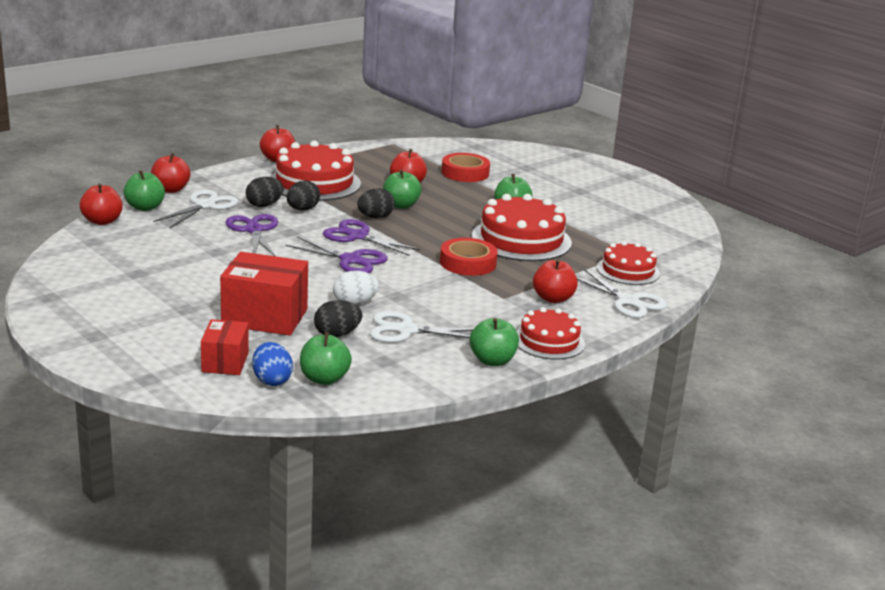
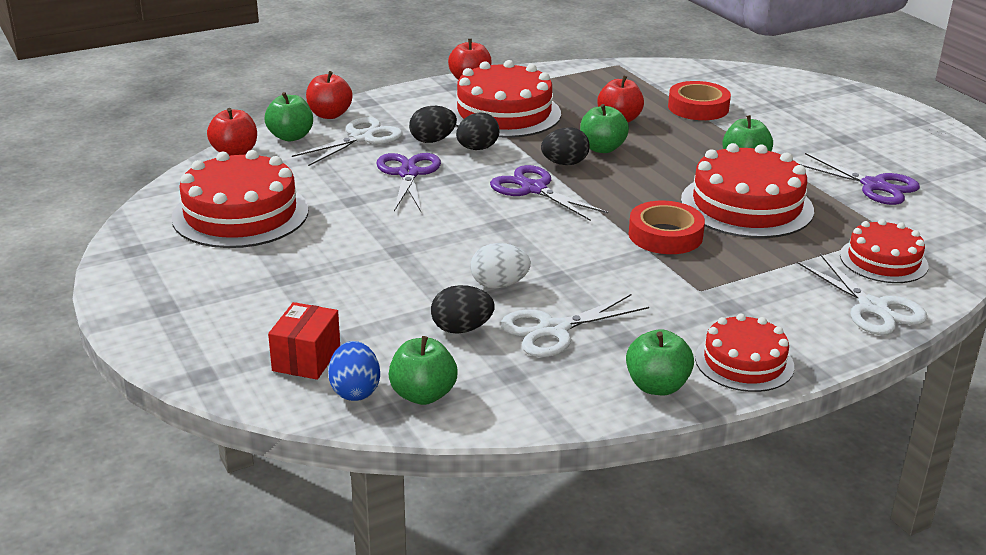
camera: 15 degrees right, 5 degrees up
red box [220,252,308,336] -> none
purple scissors [286,236,388,273] -> purple scissors moved to [798,153,920,205]
white scissors [370,311,474,343] -> white scissors turned 45 degrees counterclockwise [501,294,649,357]
red apple [533,259,578,303] -> none
none -> red cake [171,150,308,248]

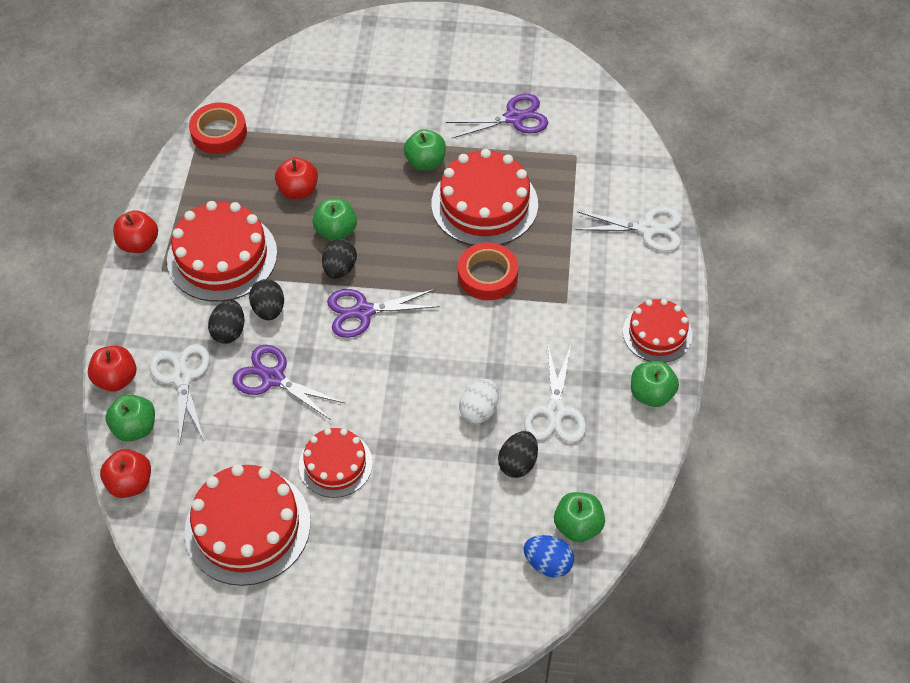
camera: 55 degrees left, 25 degrees up
red box [268,302,340,380] -> none
red tape [668,81,731,120] -> red tape moved to [189,103,247,154]
red cake [840,219,928,283] -> red cake moved to [299,428,373,498]

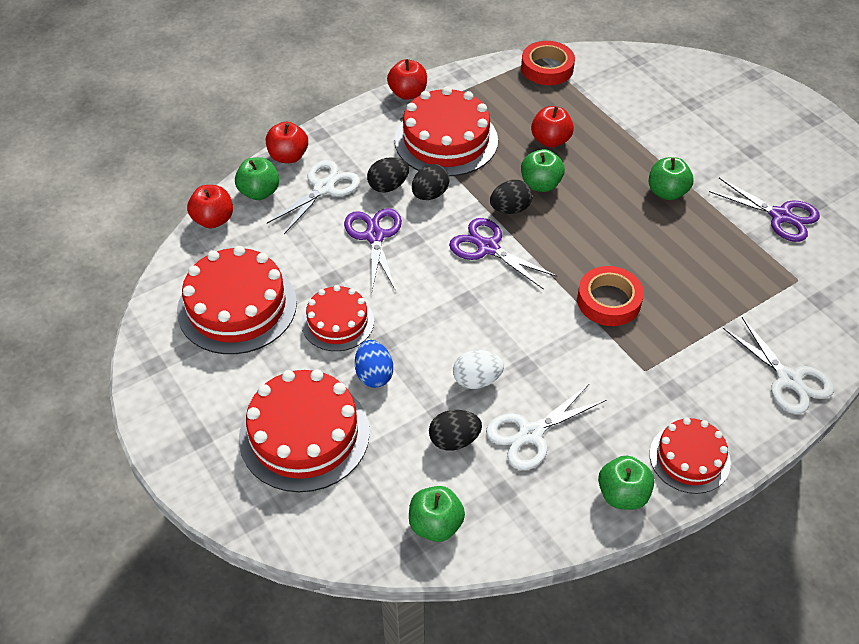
camera: 50 degrees right, 5 degrees down
red cake [431,149,538,245] -> red cake moved to [239,369,370,492]
blue egg [524,535,574,578] -> blue egg moved to [355,340,393,388]

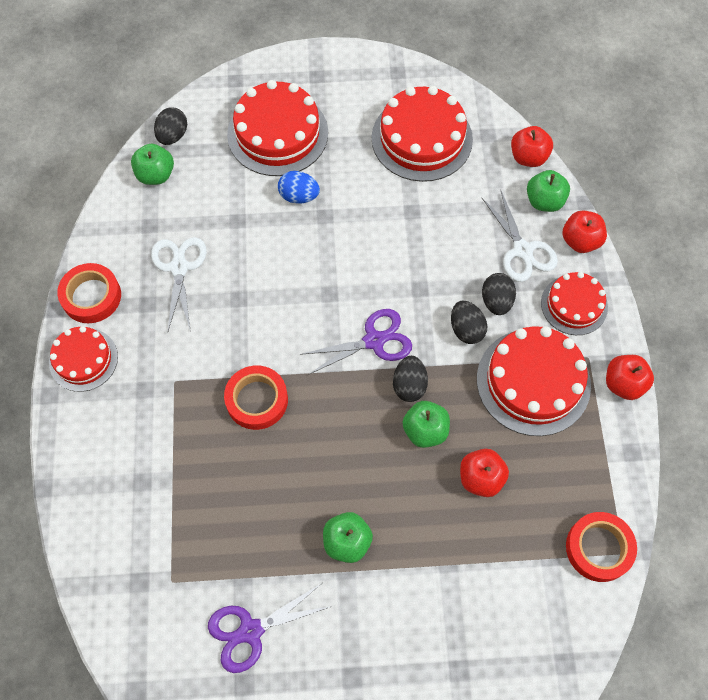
camera: 120 degrees right, 15 degrees up
red cake [301,285,374,351] -> red cake moved to [541,272,608,335]
purple scissors [344,208,402,291] -> none
black egg [429,410,482,451] -> black egg moved to [154,107,187,145]
white egg [453,350,504,389] -> none
green apple [598,456,654,510] -> red tape [57,263,121,323]
white scissors [723,317,834,414] -> none

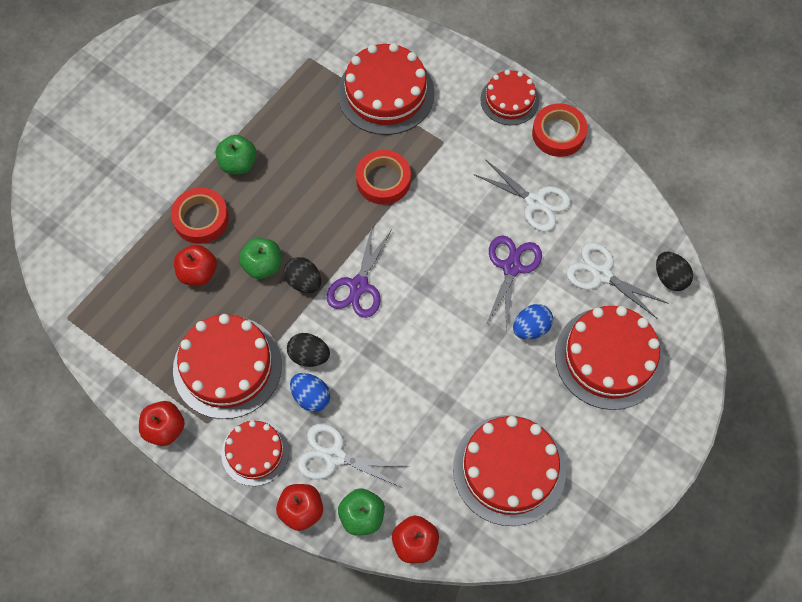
camera: 130 degrees right, 0 degrees up
green apple [131,144,174,185] -> none
purple scissors [208,583,332,673] -> purple scissors moved to [486,235,542,330]
black egg [482,273,516,315] -> blue egg [290,373,330,412]
red tape [566,512,637,582] -> red tape moved to [171,188,229,244]
none -> red cake [337,43,435,135]
none -> white scissors [566,242,667,319]

